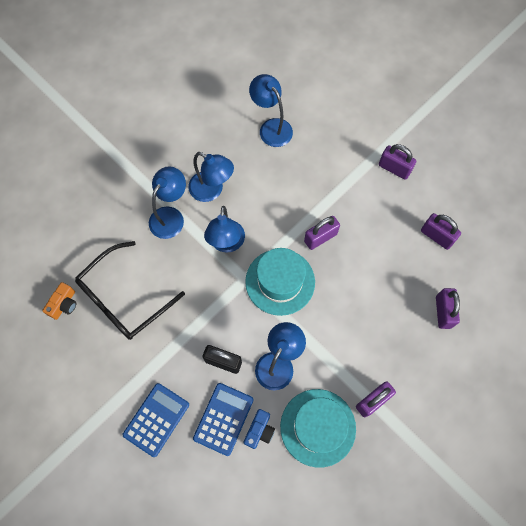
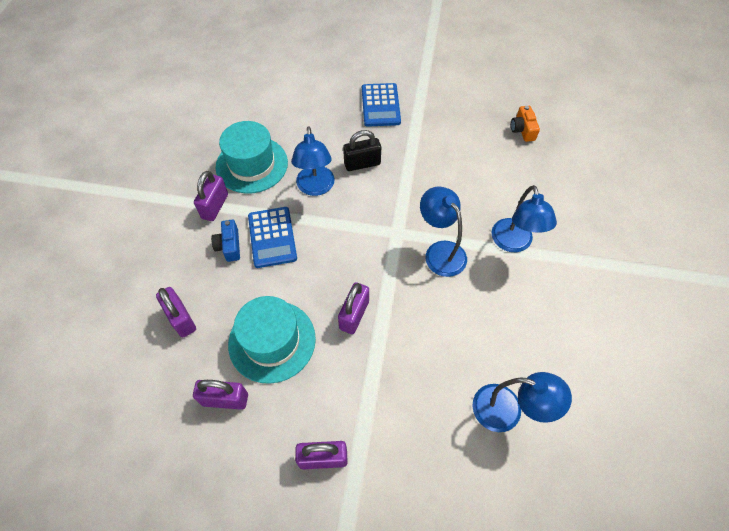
camera: 145 degrees right, 10 degrees down
black glasses [75,241,185,340] -> none
blue lamp [188,152,234,202] -> none
blue calculator [193,383,253,456] -> blue calculator moved to [248,207,297,268]
blue camera [243,409,275,449] -> blue camera moved to [211,220,240,262]
turquoise hat [245,248,315,316] -> turquoise hat moved to [228,296,316,384]

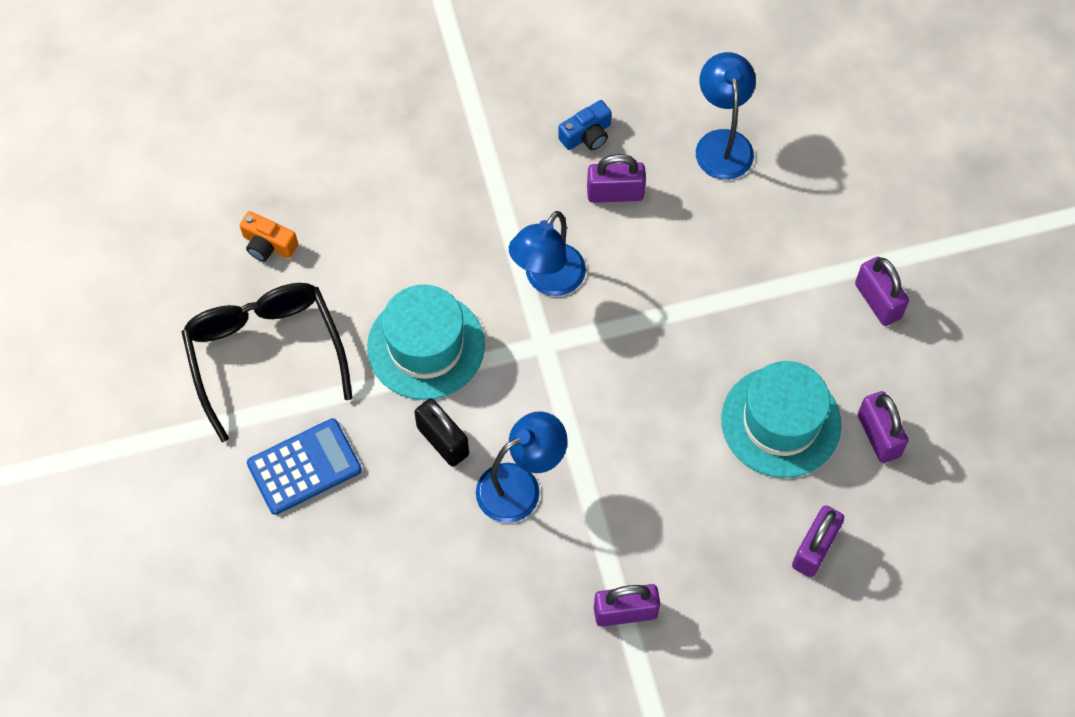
camera: 115 degrees left, 5 degrees up
blue camera [211,220,240,262] -> blue camera moved to [558,100,612,150]
turquoise hat [216,121,288,194] -> turquoise hat moved to [367,285,485,400]
blue calculator [248,207,297,268] -> none
purple padlock [338,282,369,334] -> purple padlock moved to [587,154,646,203]
blue lamp [492,185,557,252] -> none
orange camera [511,106,540,142] -> orange camera turned 60 degrees clockwise [240,211,298,262]
none -> black glasses [182,283,353,442]

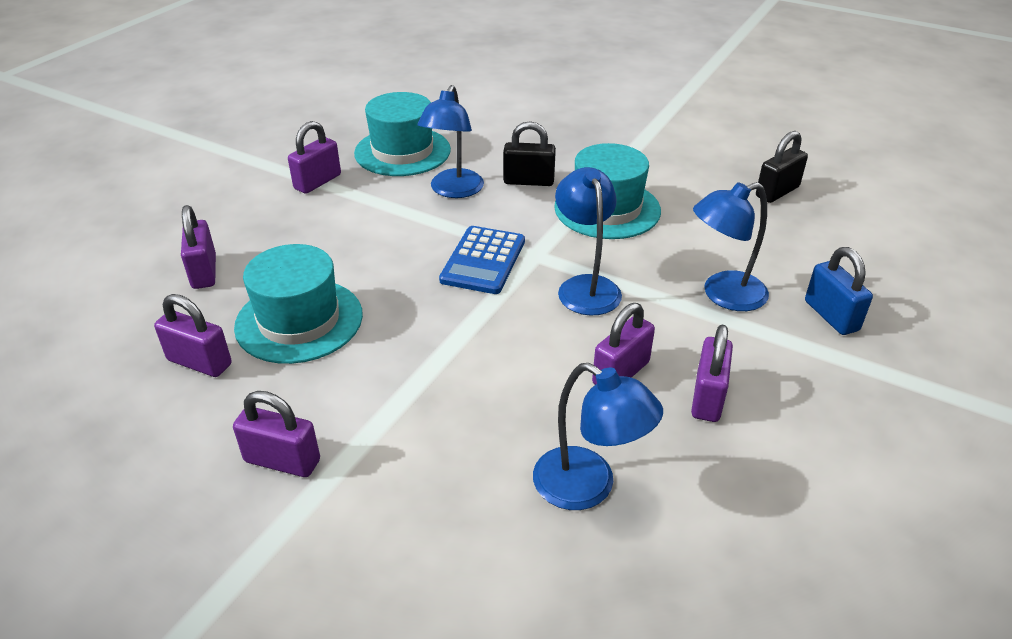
camera: 135 degrees right, 25 degrees down
black glasses [182,283,353,442] -> none
orange camera [240,211,298,262] -> black padlock [756,131,808,203]
blue calculator [247,418,362,515] -> blue calculator moved to [439,226,525,294]
blue camera [558,100,612,150] -> purple padlock [691,325,733,422]
none -> turquoise hat [354,92,451,176]
none -> blue lamp [693,182,769,311]
none -> blue padlock [805,247,873,335]

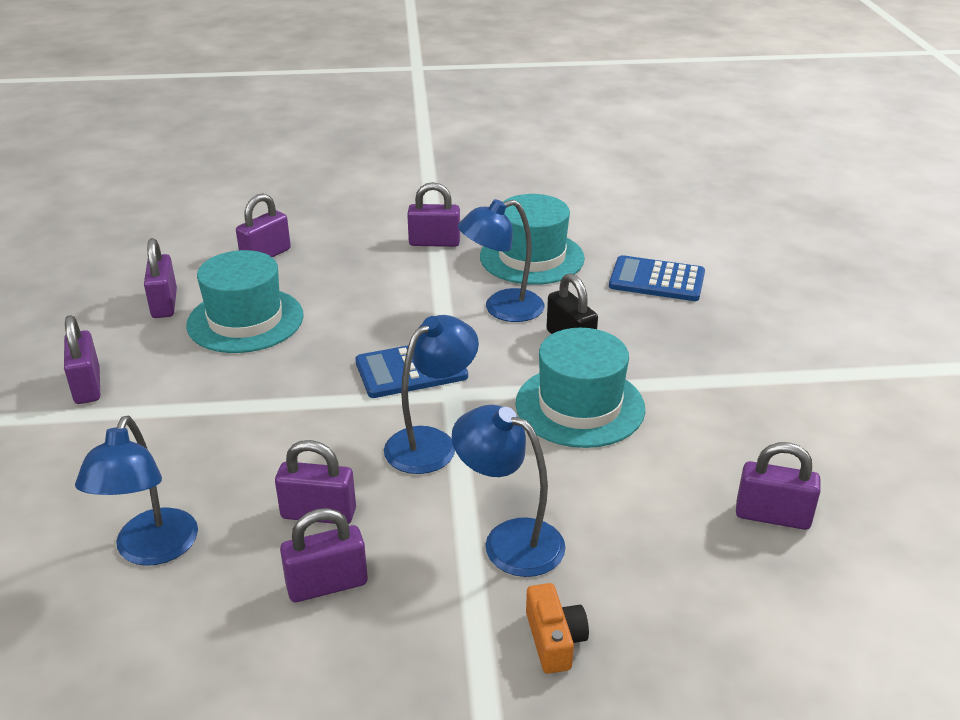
camera: 55 degrees right, 5 degrees down
black padlock [756,131,808,203] -> purple padlock [736,442,821,530]
blue padlock [805,247,873,335] -> orange camera [526,583,589,674]
none -> blue calculator [609,255,705,301]

